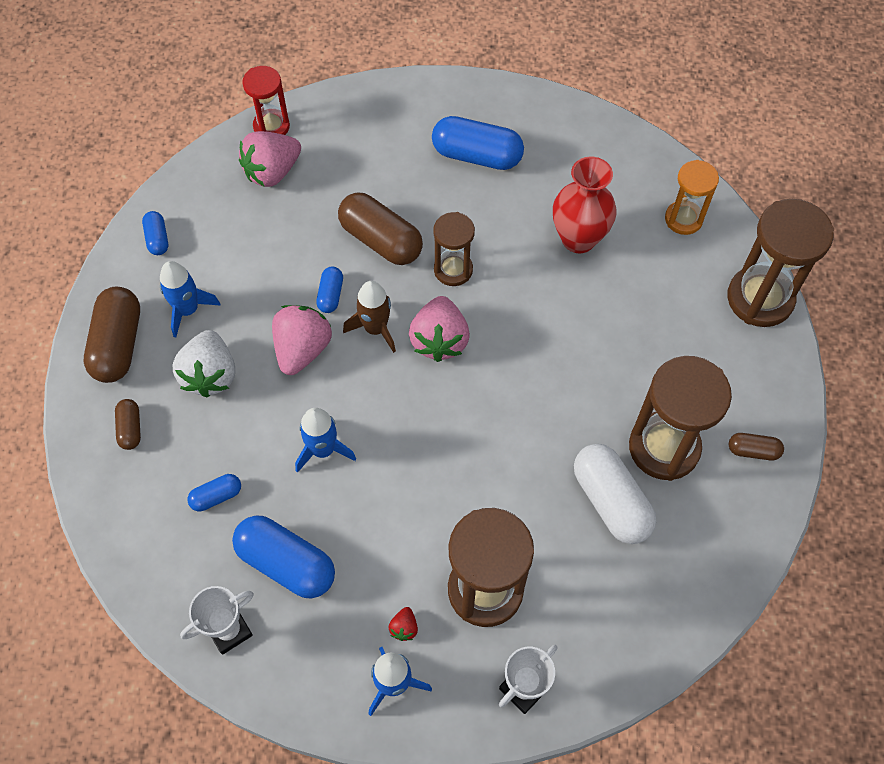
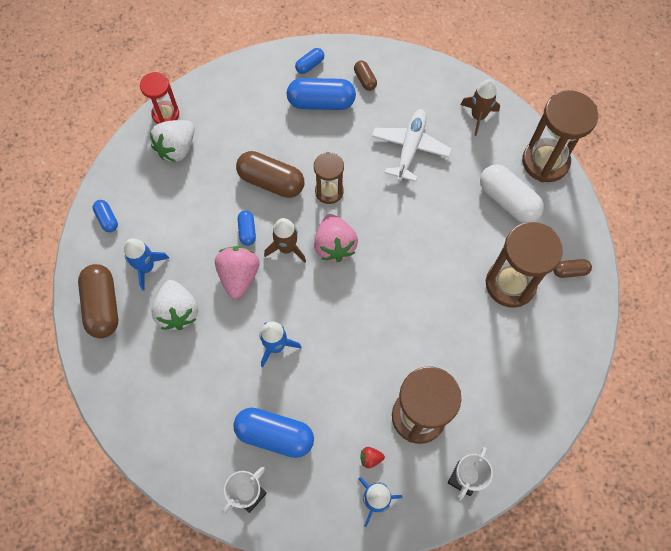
camera: 15 degrees left, 5 degrees up
brown capsule [115,399,141,450] -> brown capsule moved to [354,61,377,91]
blue capsule [187,474,241,511] -> blue capsule moved to [295,48,324,74]
pink strawberry [239,131,301,187] -> white strawberry [150,120,194,162]
red strawberry [389,607,418,641] -> red strawberry turned 90 degrees clockwise [360,447,385,468]
red vase [553,156,617,253] -> white plane [372,109,451,182]
white capsule [574,444,656,544] -> white capsule moved to [480,164,544,223]
orange hourglass [665,160,719,235] -> brown rocket [460,79,500,136]

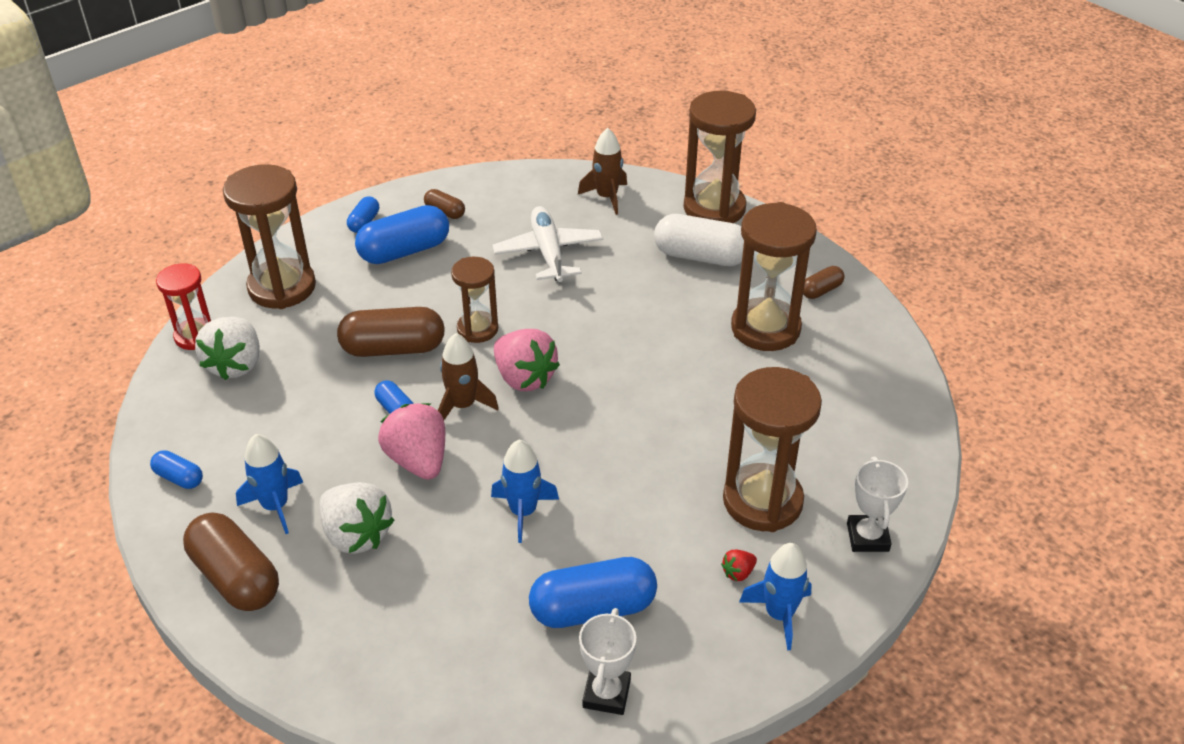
camera: 30 degrees left, 25 degrees down
none -> brown hourglass [223,164,316,309]

